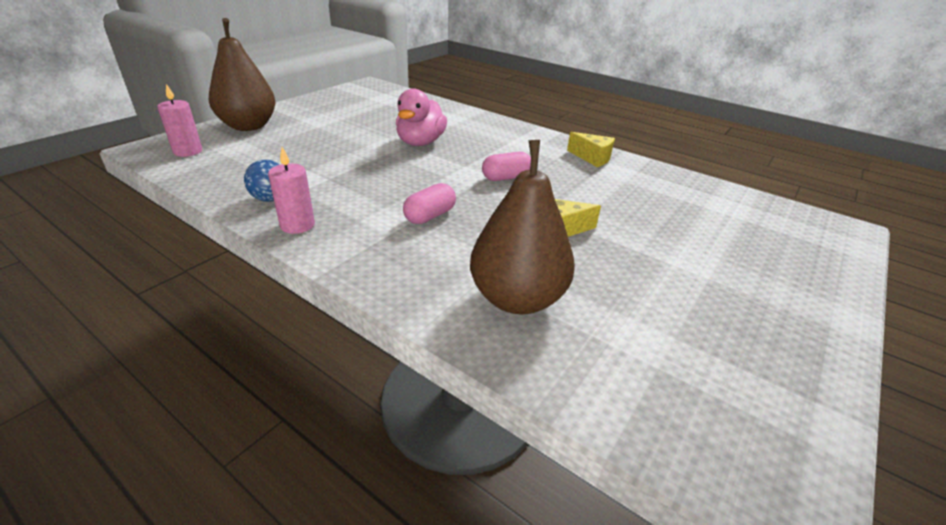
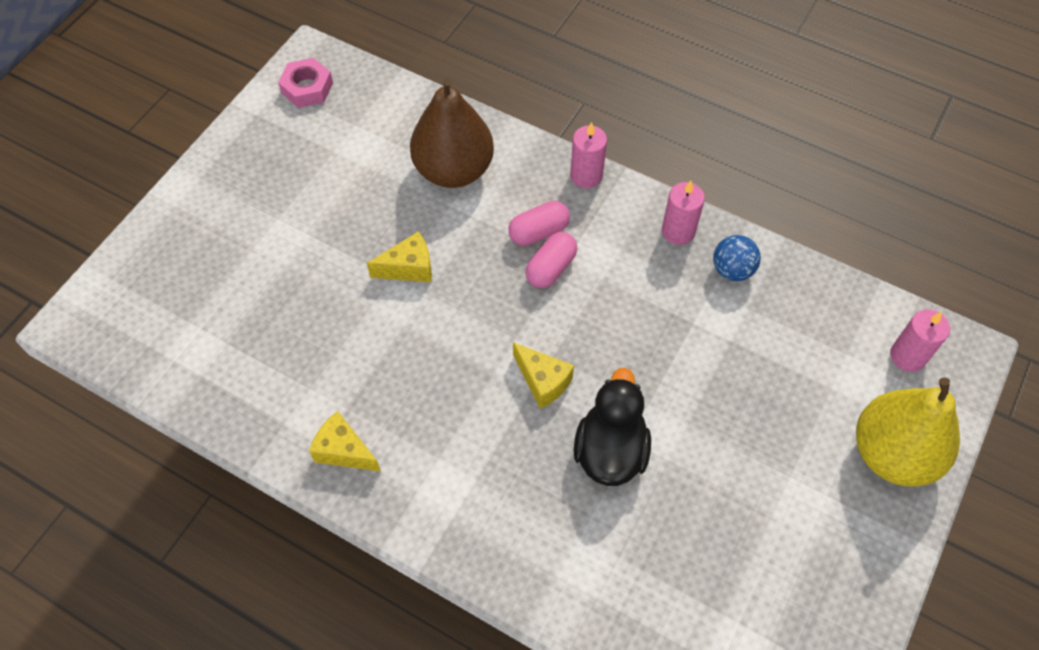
camera: 175 degrees right, 25 degrees up
brown pear [209,18,275,131] -> yellow pear [856,377,960,486]
pink duck [396,88,447,146] -> black duck [574,368,651,486]
pink capsule [482,152,531,181] -> pink capsule moved to [508,201,570,246]
none -> pink nut [278,58,333,108]
none -> yellow cheese [513,342,574,409]
none -> pink candle [570,122,607,188]

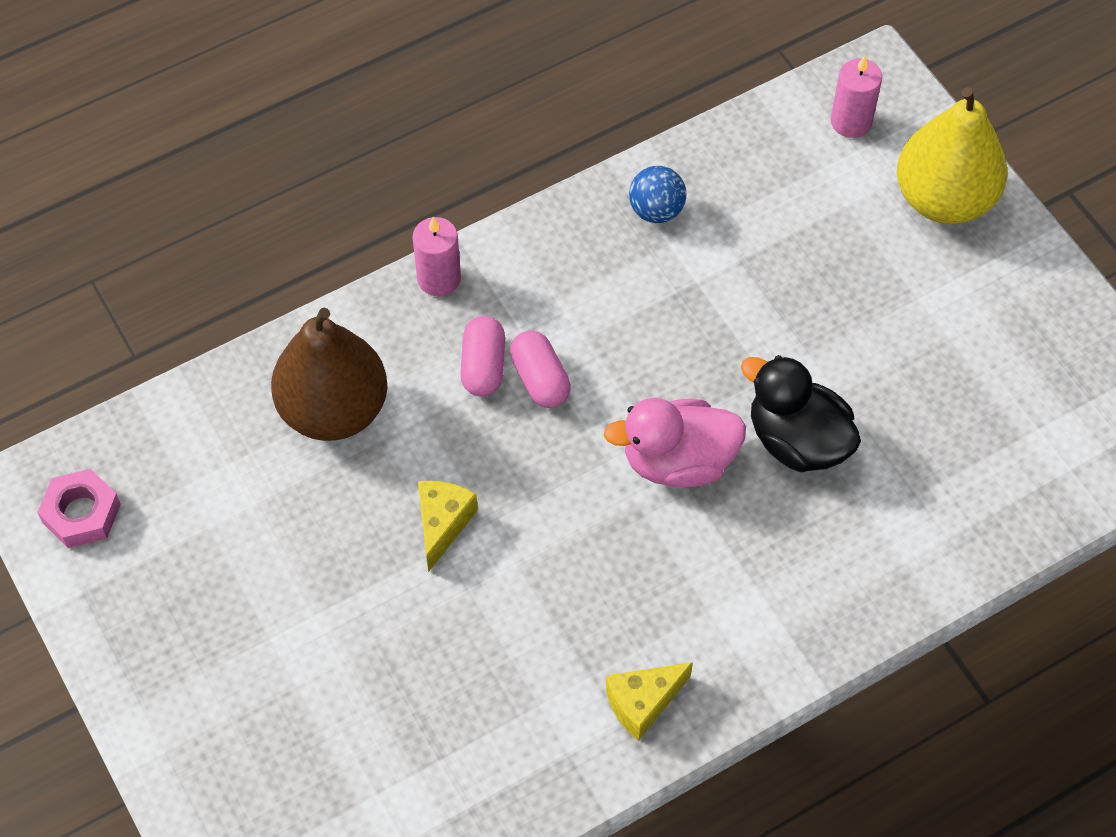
camera: 60 degrees left, 0 degrees up
yellow cheese [513,342,574,409] -> pink duck [604,398,746,487]
pink candle [662,181,705,245] -> none

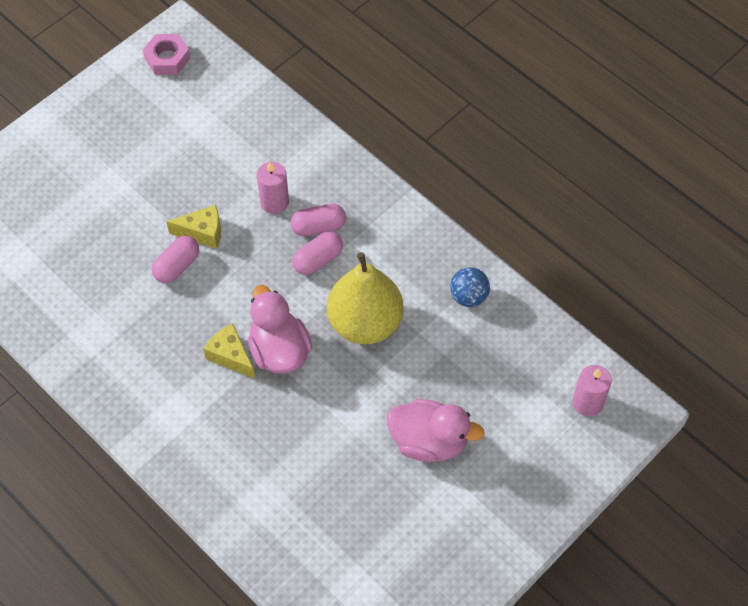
camera: 75 degrees right, 0 degrees up
brown pear [271,308,388,441] -> none
pink candle [413,217,461,296] -> pink candle moved to [257,162,289,214]
yellow cheese [606,662,693,741] -> yellow cheese moved to [204,324,255,379]
black duck [741,355,861,472] -> none
yellow pear [897,87,1008,224] -> yellow pear moved to [327,252,403,344]
none -> pink capsule [152,236,199,283]
none -> pink duck [387,399,484,462]

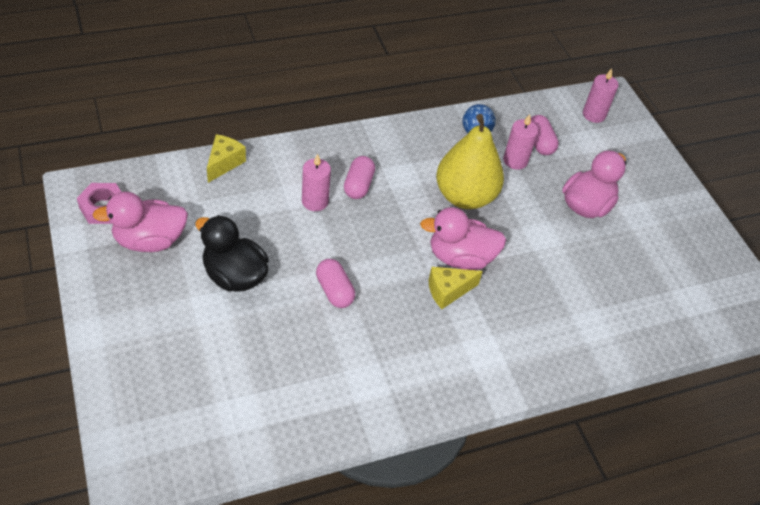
camera: 70 degrees left, 10 degrees down
yellow cheese [166,205,221,249] -> yellow cheese moved to [207,134,246,183]
pink capsule [292,231,343,275] -> pink capsule moved to [531,115,559,155]
none -> pink duck [93,192,188,252]
none -> black duck [195,215,269,292]
none -> pink candle [503,114,538,170]

